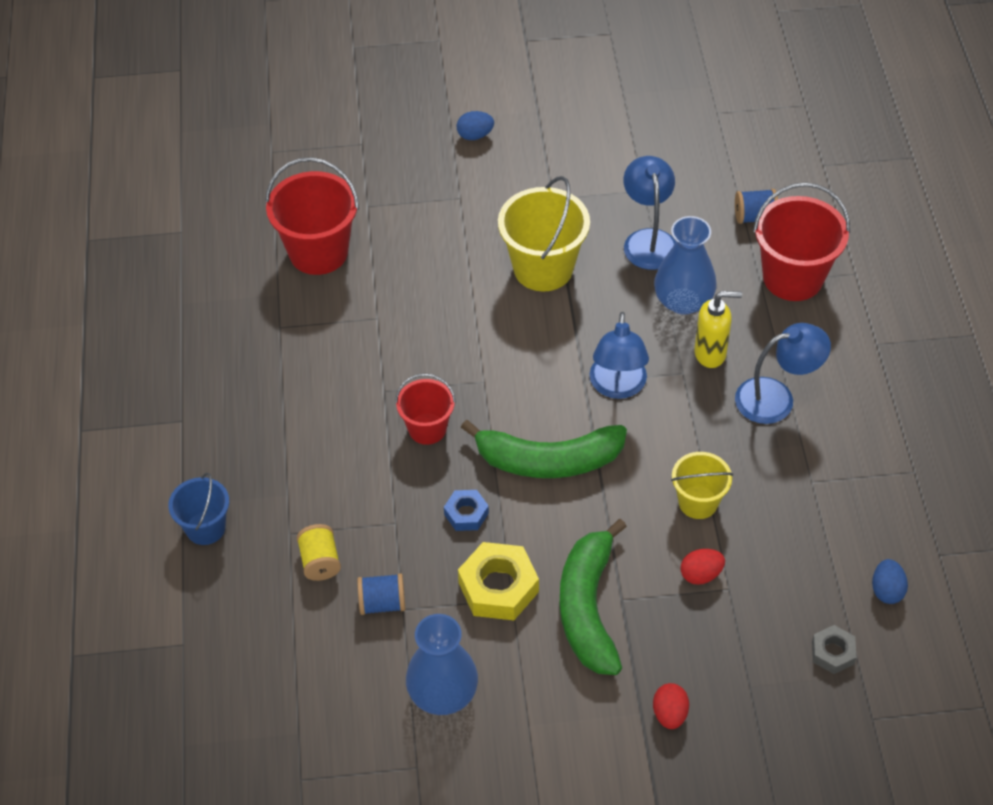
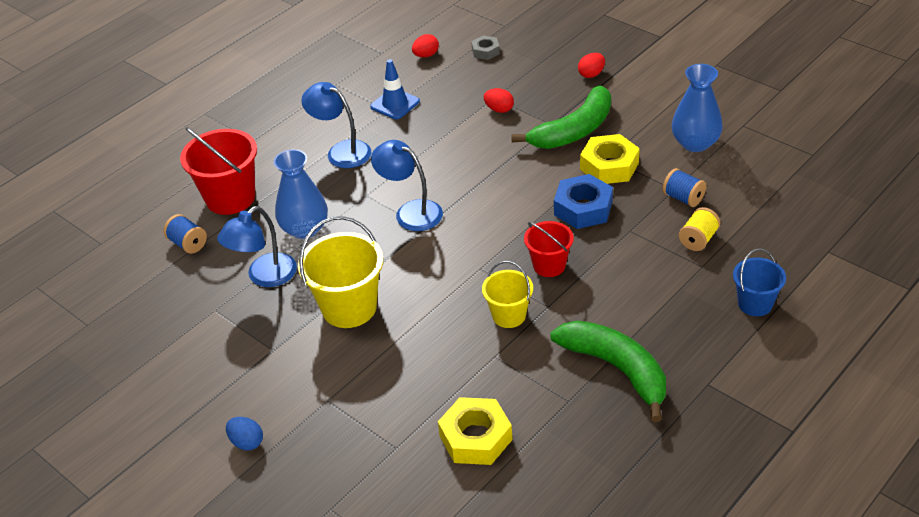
camera: 130 degrees left, 10 degrees down
red bucket [265,157,359,275] -> yellow nut [438,397,513,465]
blue nut [444,490,489,531] -> blue nut [554,174,613,229], size x1.76
green banana [461,420,627,478] -> green banana moved to [550,320,666,422]
blue lamp [589,312,649,399] -> blue lamp turned 105 degrees counterclockwise [371,140,443,231]
yellow bucket [671,452,733,519] -> yellow bucket moved to [482,261,533,328]
yellow soap dispenser [694,291,742,368] -> none
blue egg [872,559,908,604] -> red egg [412,34,439,57]
none -> blue traffic cone [370,59,420,119]

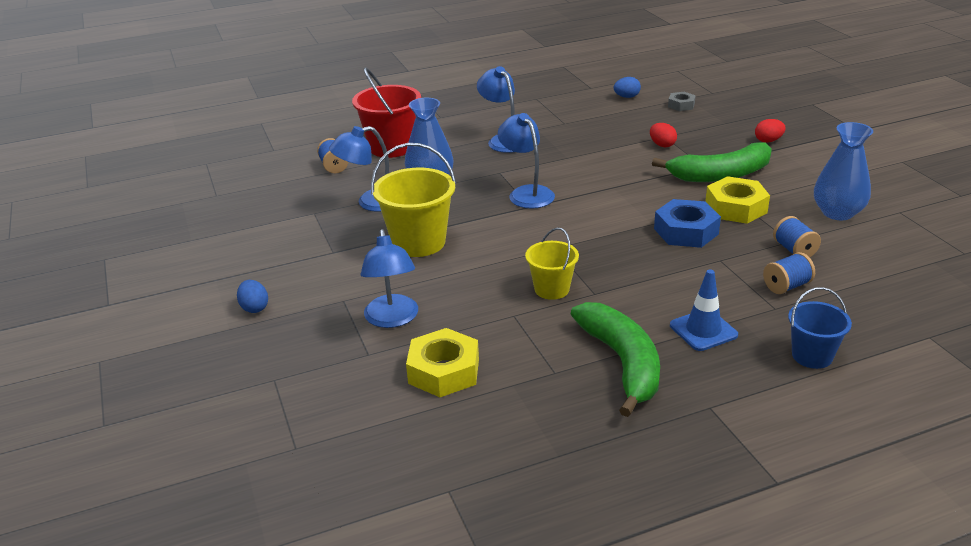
camera: 25 degrees right, 10 degrees down
blue traffic cone [370,59,420,119] -> blue traffic cone moved to [670,269,738,351]
red egg [412,34,439,57] -> blue egg [614,77,641,98]
red bucket [524,221,574,277] -> none
yellow spool [679,207,721,251] -> blue spool [763,252,815,294]
none -> blue lamp [361,229,418,328]

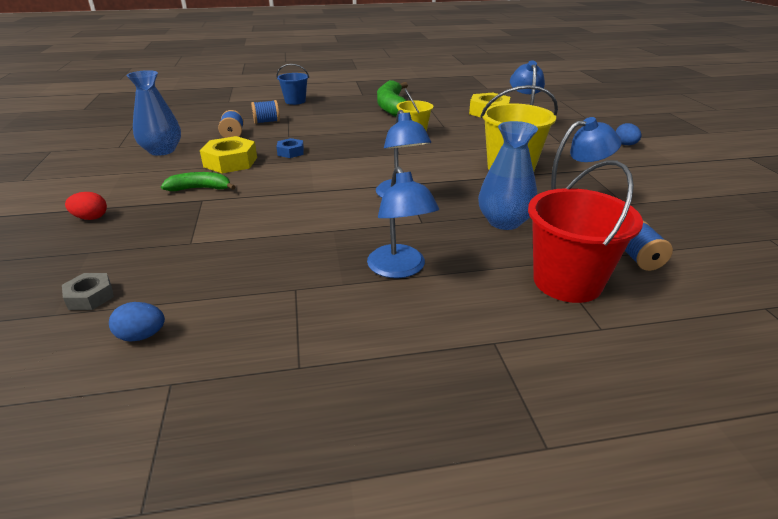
camera: 170 degrees left, 0 degrees up
red egg [650,123,677,147] -> none
green banana [652,142,772,182] -> green banana [161,172,236,191], size x0.57
blue nut [654,199,721,248] -> blue nut [276,138,304,158], size x0.57
blue traffic cone [670,269,738,351] -> none

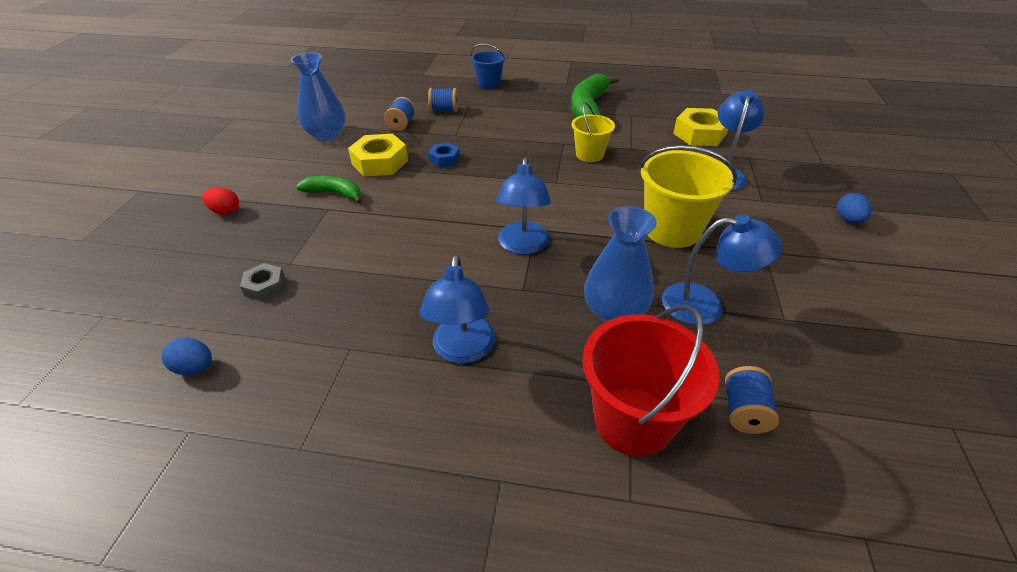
camera: 20 degrees right, 10 degrees up
grey nut [62,273,114,310] -> grey nut moved to [240,263,285,301]

